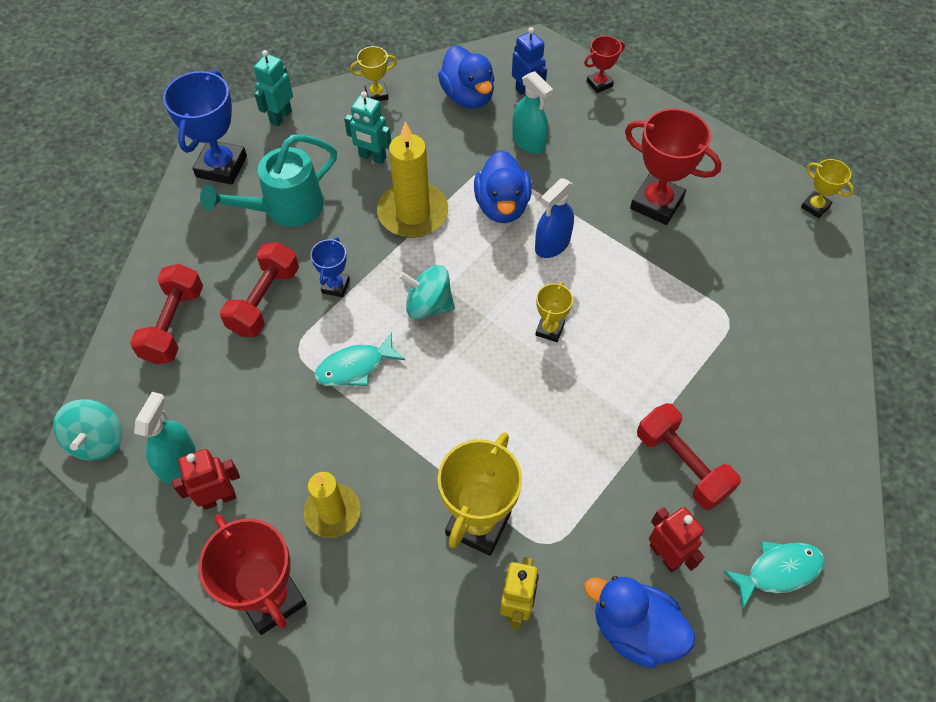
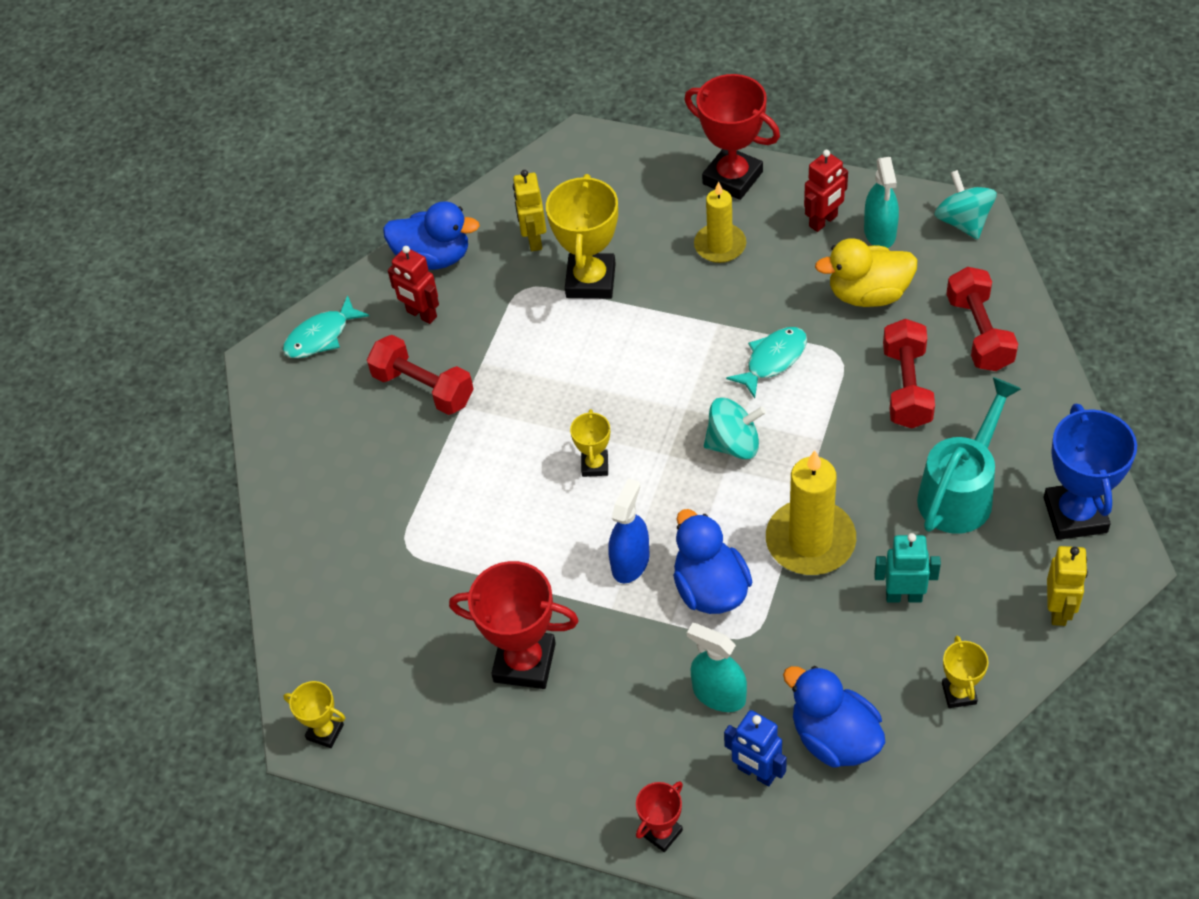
camera: 165 degrees right, 5 degrees down
turquoise robot [254,50,293,127] -> yellow robot [1047,546,1088,626]
blue trophy [310,237,350,297] -> none
yellow trophy [350,46,397,101] -> yellow trophy turned 60 degrees counterclockwise [942,636,989,708]
none -> yellow duck [815,238,917,307]

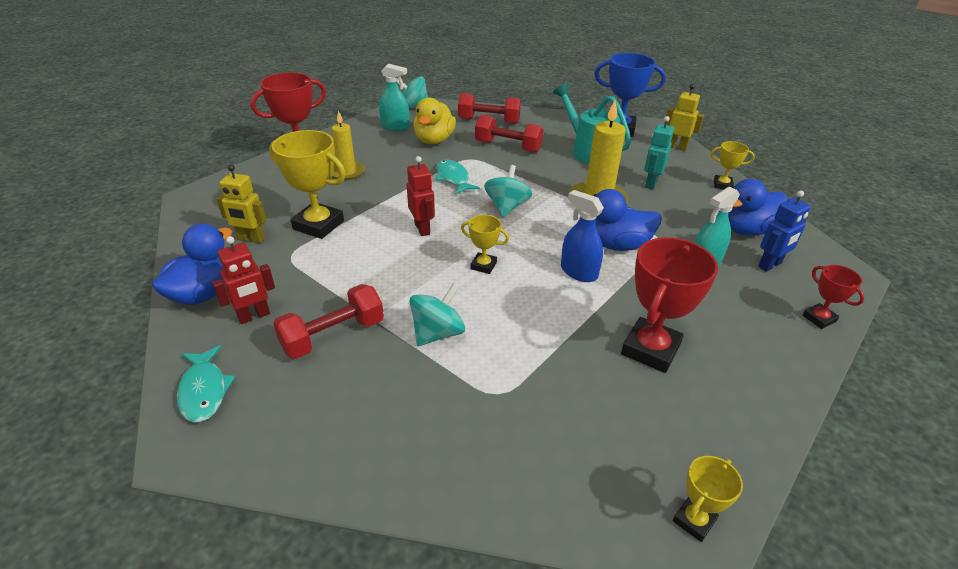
camera: 75 degrees left, 15 degrees down
red robot [804,150,848,232] -> red robot moved to [407,156,435,236]
none -> turquoise spinning top [410,283,465,346]

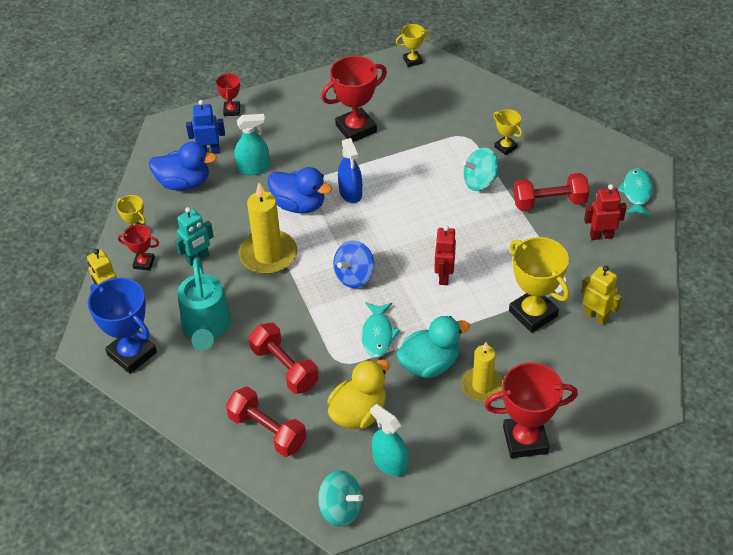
camera: 150 degrees left, 10 degrees up
blue duck [152,224,232,305] -> none
yellow trophy [461,215,509,274] -> yellow trophy moved to [493,109,522,155]
turquoise spinning top [484,165,532,217] -> blue spinning top [333,240,374,288]
none -> red trophy [118,225,159,270]
none -> turquoise duck [397,316,470,378]

